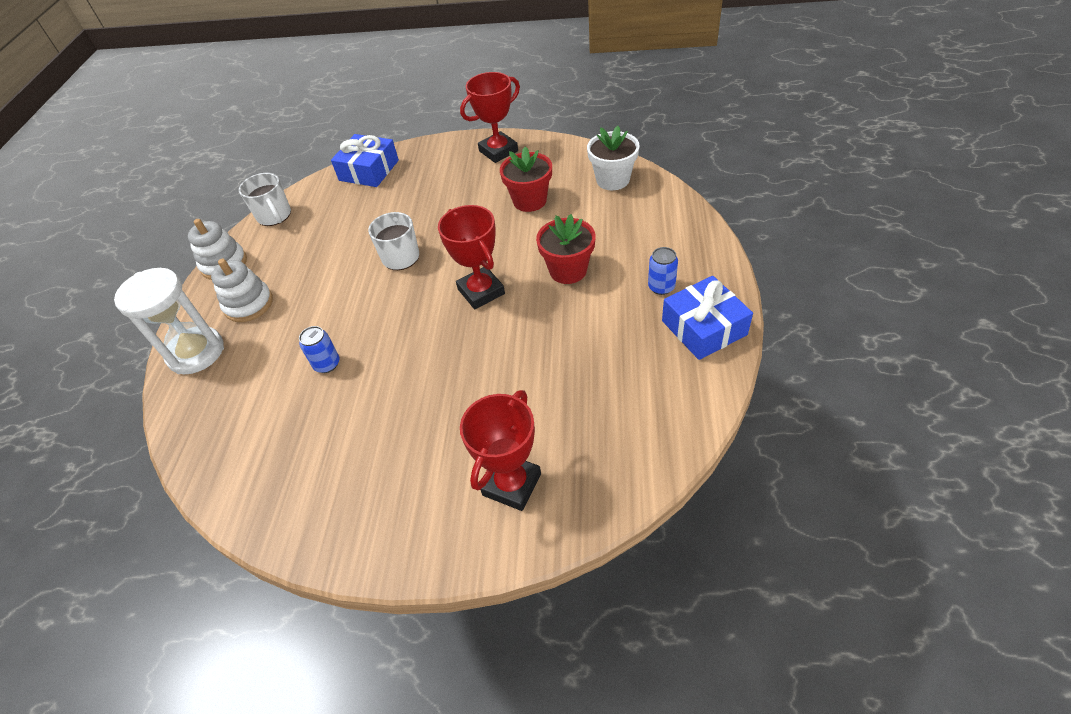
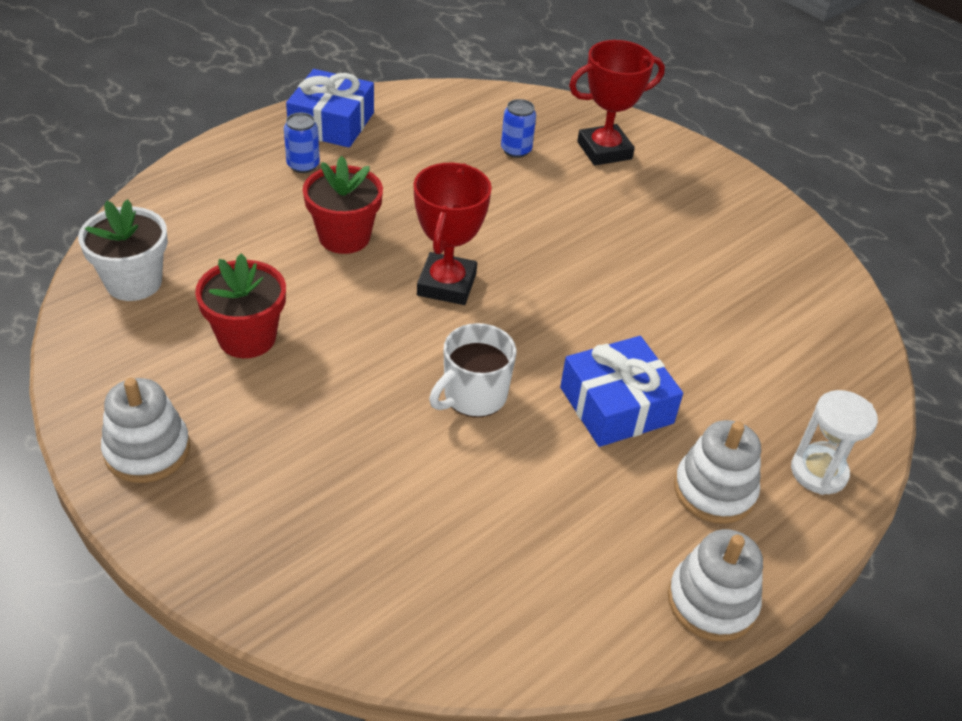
camera: 145 degrees left, 5 degrees down
white hourglass [114,268,224,374] -> white hourglass [791,390,878,495], size x0.65
white mug [239,173,291,226] -> none
blue can [299,326,340,373] -> blue can moved to [501,99,536,158]
blue gift [331,134,399,187] -> blue gift moved to [560,336,683,447]
red trophy [460,72,520,163] -> white stacking toy [101,378,190,483]

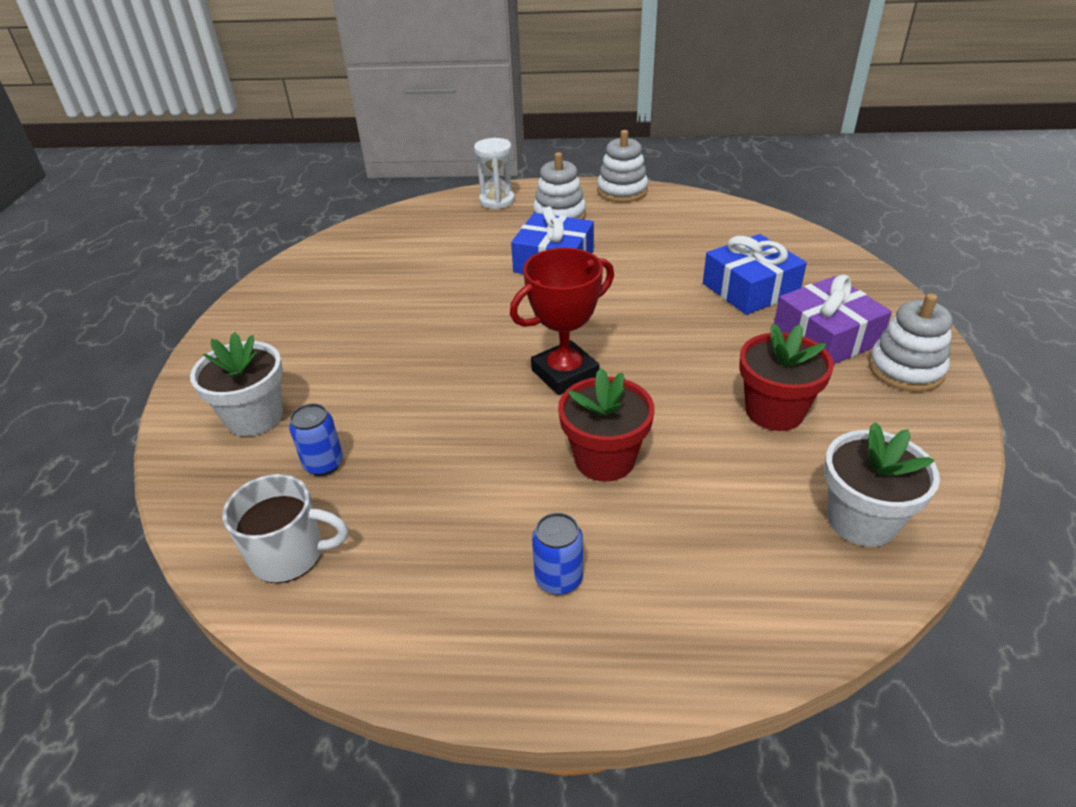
camera: 130 degrees left, 5 degrees down
blue gift [286,69,374,148] -> blue gift moved to [703,234,807,315]
white mug [429,323,516,417] -> white mug moved to [222,474,348,583]
red trophy [569,40,665,165] -> white flower pot [190,332,283,436]
none -> purple gift [774,275,892,364]

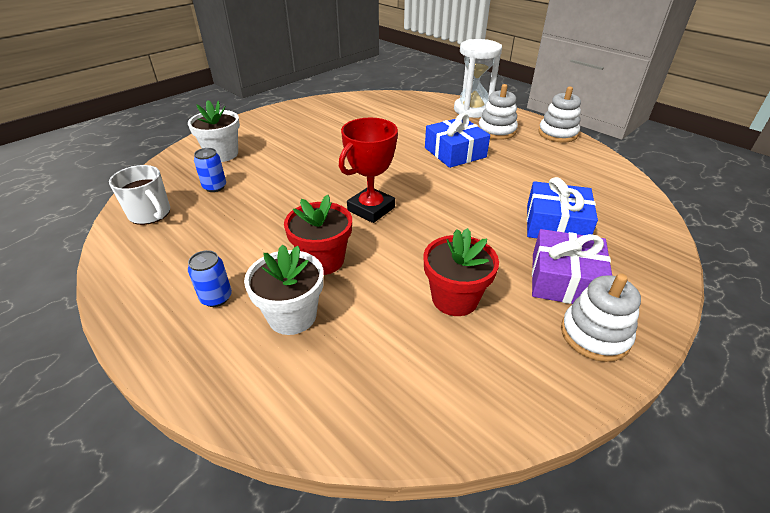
camera: 40 degrees right, 0 degrees up
white hourglass [474,138,515,209] -> white hourglass [454,39,502,118], size x1.54
red trophy [510,248,614,395] -> red trophy turned 60 degrees counterclockwise [339,118,398,223]
white flower pot [824,422,940,547] -> white flower pot moved to [244,244,324,335]

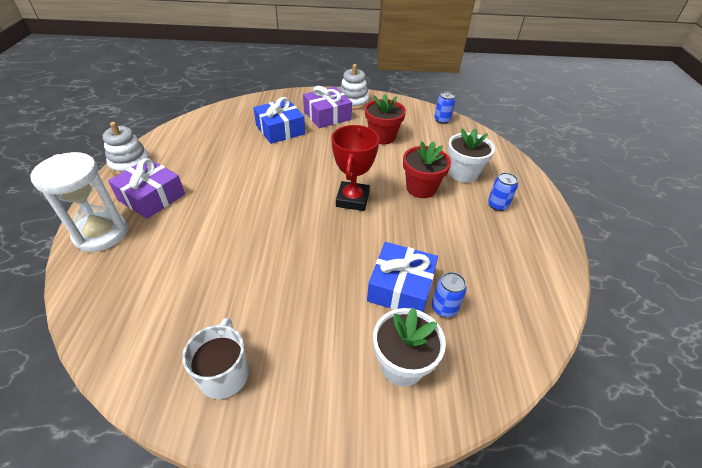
camera: 135 degrees left, 5 degrees up
white mug [109,165,170,225] -> white mug moved to [182,318,249,399]
red trophy [339,118,398,223] -> red trophy turned 75 degrees counterclockwise [331,125,379,211]
blue gift [425,113,490,168] -> blue gift moved to [367,242,438,312]
white stacking toy [478,84,518,140] -> purple gift [108,158,185,219]
none -> blue can [434,91,456,124]

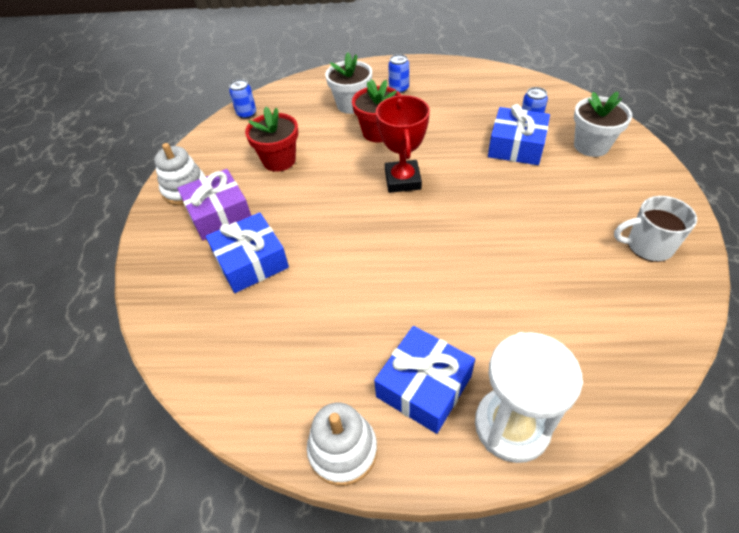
camera: 85 degrees left, 5 degrees up
purple gift [108,158,185,219] -> blue gift [374,326,475,434]
red trophy [331,125,379,211] -> red trophy turned 75 degrees clockwise [376,95,430,193]

